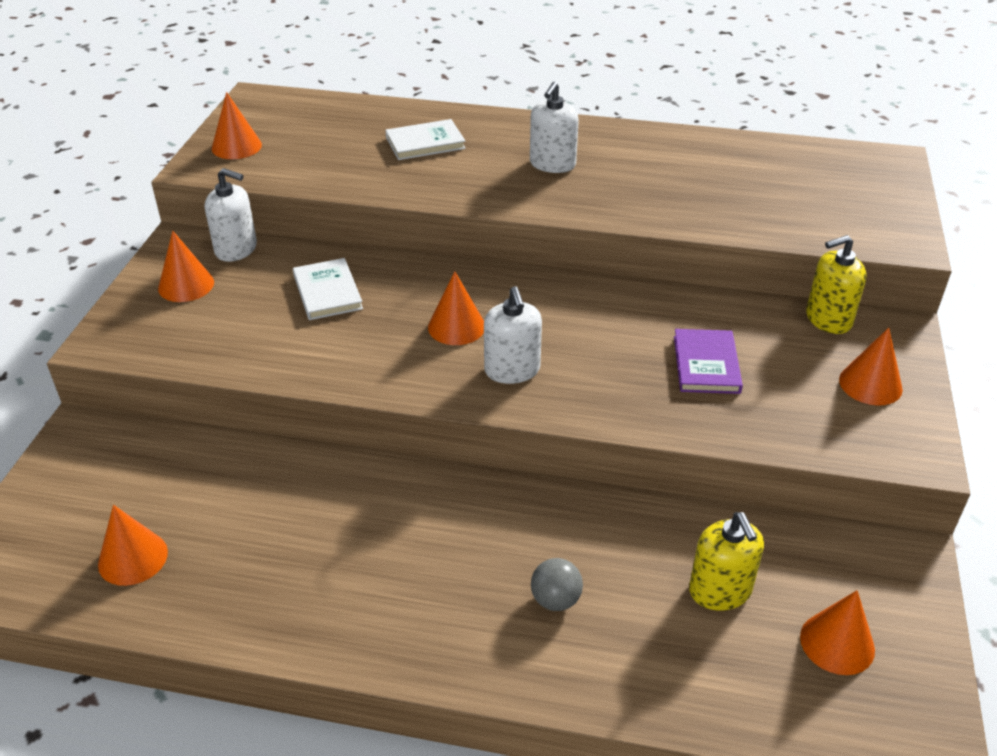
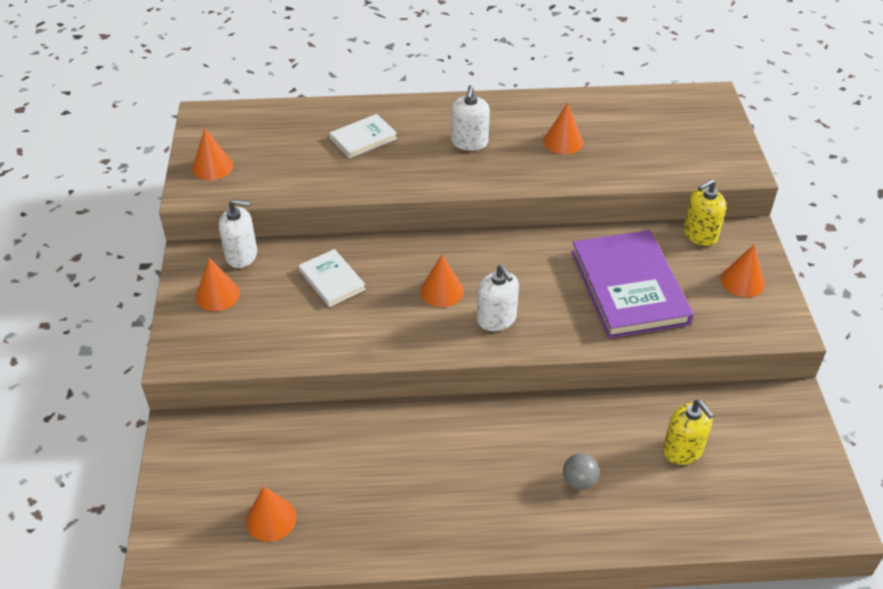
camera: 15 degrees left, 5 degrees up
purple book [674,329,743,394] -> purple book [571,230,694,339], size x1.98
orange cone [800,590,875,675] -> orange cone moved to [544,103,583,154]

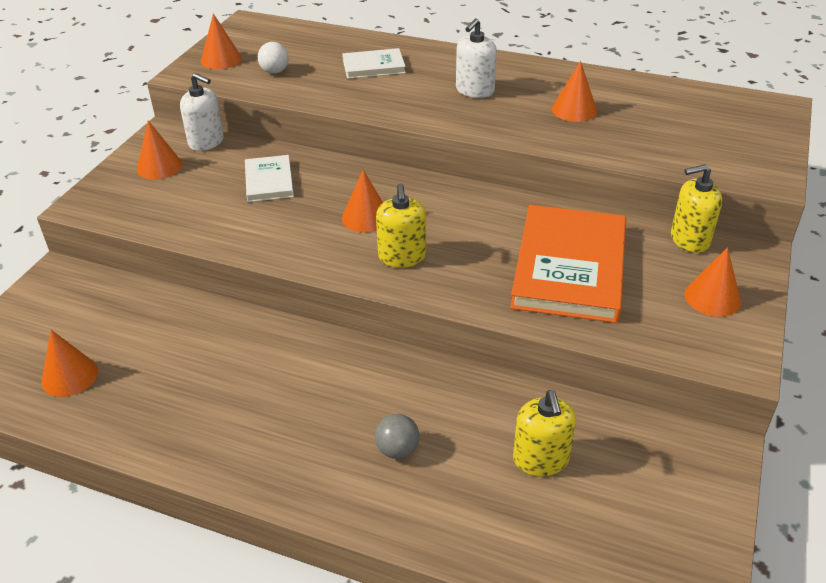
camera: 25 degrees right, 5 degrees down
white soap dispenser [477,265,519,331] -> yellow soap dispenser [376,183,426,268]
purple book [571,230,694,339] -> orange book [510,205,626,323]
none -> white ball [258,42,289,74]

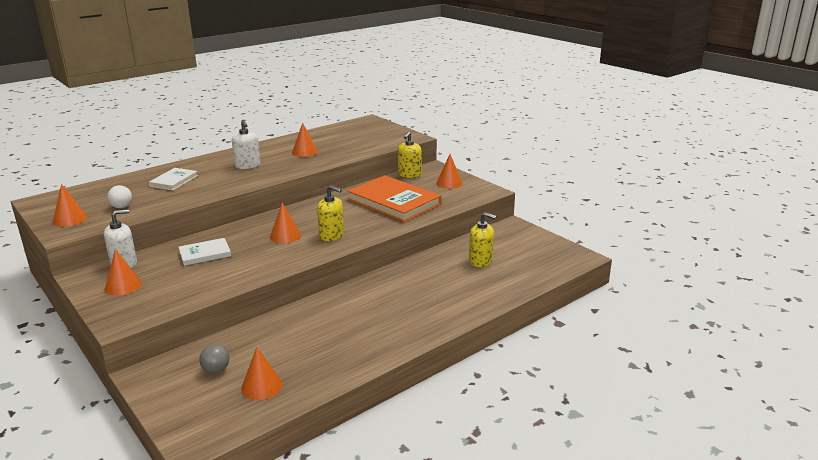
camera: 60 degrees left, 15 degrees down
white book [245,155,294,202] -> white book turned 45 degrees counterclockwise [179,238,231,266]
grey ball [375,414,419,459] -> grey ball moved to [199,344,229,374]

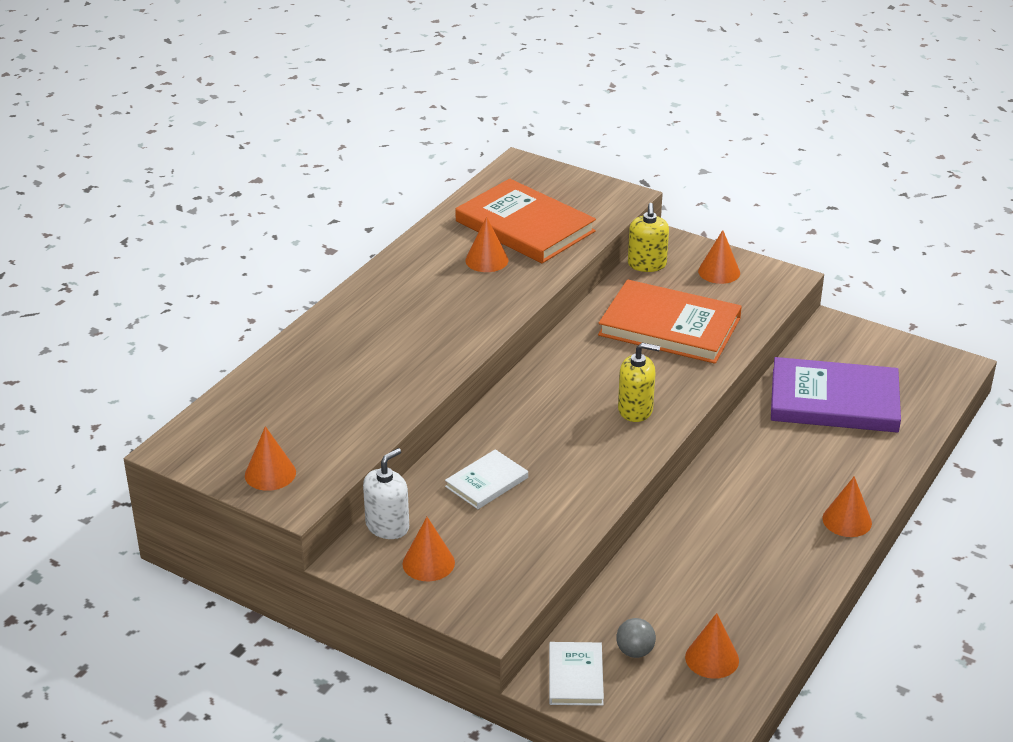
camera: 20 degrees left, 10 degrees up
white ball [107,185,132,208] -> none
white book [149,168,198,191] -> white book moved to [549,642,604,706]
white soap dispenser [232,120,261,169] -> none
orange cone [270,203,301,243] -> orange cone moved to [822,476,872,537]
yellow soap dispenser [469,212,497,267] -> purple book [771,357,901,433]
none -> orange book [455,179,596,263]

